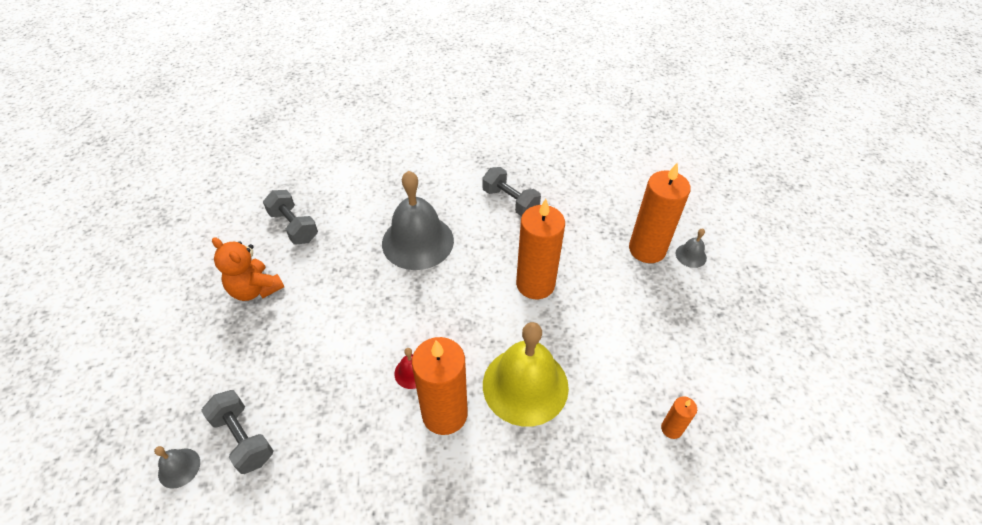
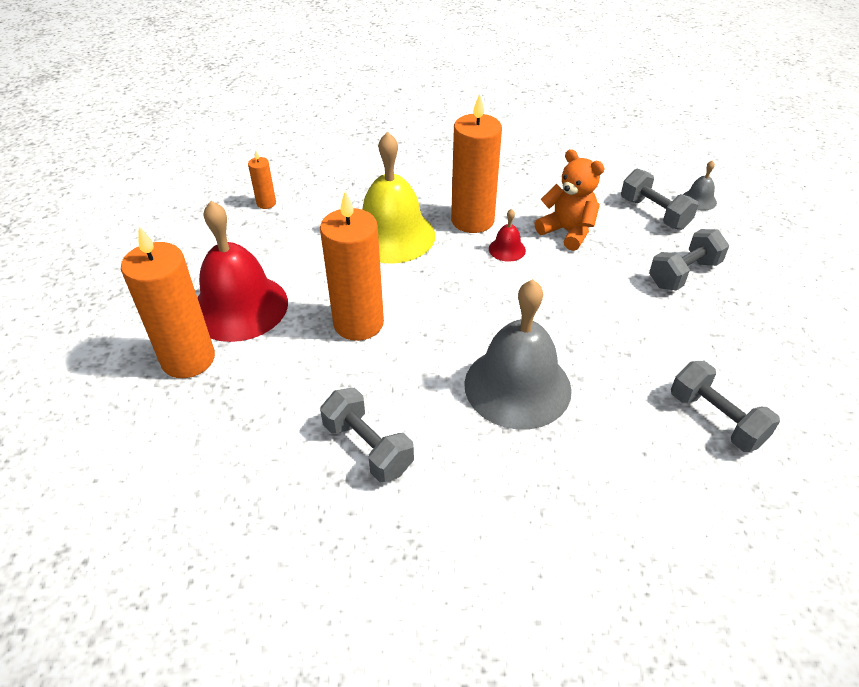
camera: 175 degrees left, 5 degrees down
orange teddy bear [212,237,284,301] -> orange teddy bear moved to [535,149,605,251]
grey bell [676,229,707,268] -> none
none -> red bell [197,201,288,342]
none -> grey dumbbell [649,229,729,290]

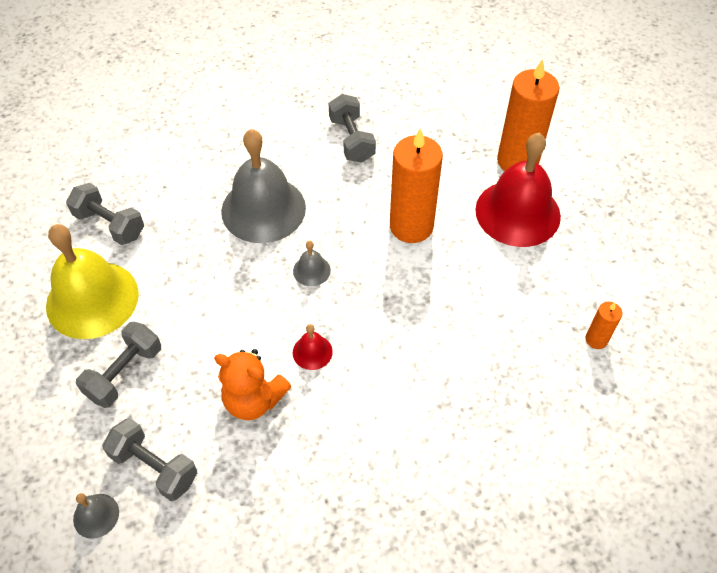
camera: 160 degrees right, 10 degrees up
grey dumbbell [320,388,414,482] -> grey dumbbell turned 45 degrees clockwise [329,94,376,163]
yellow bell [362,132,436,264] -> yellow bell moved to [46,224,139,339]
orange candle [451,94,502,233] -> none
none -> grey bell [293,241,331,286]

